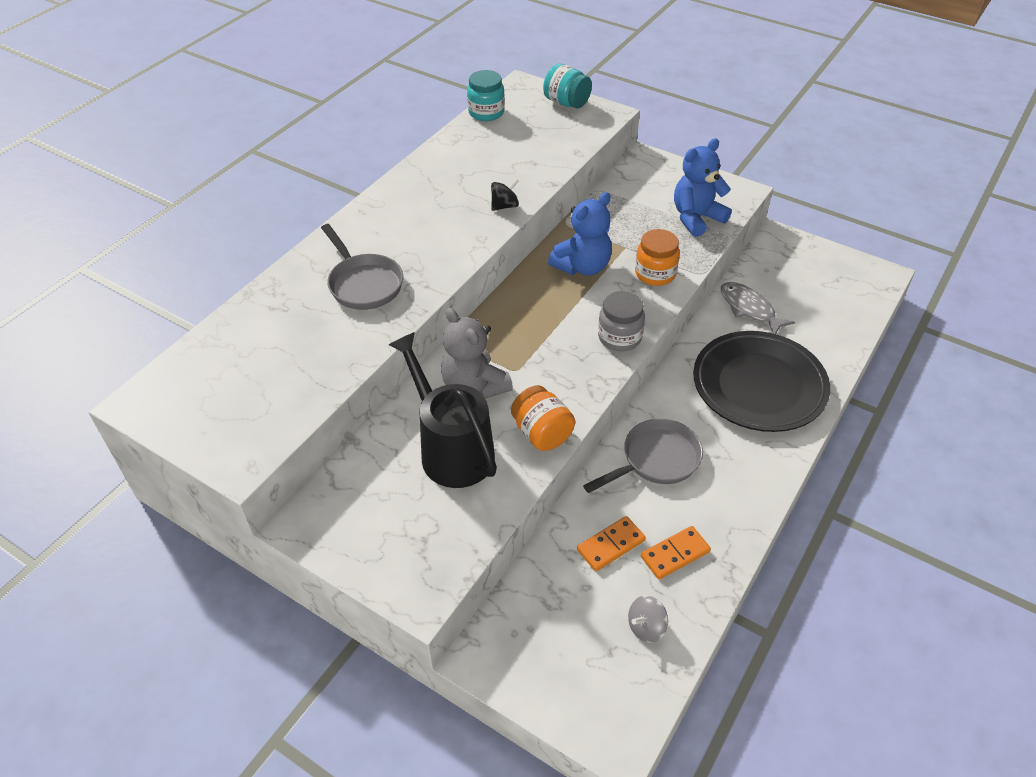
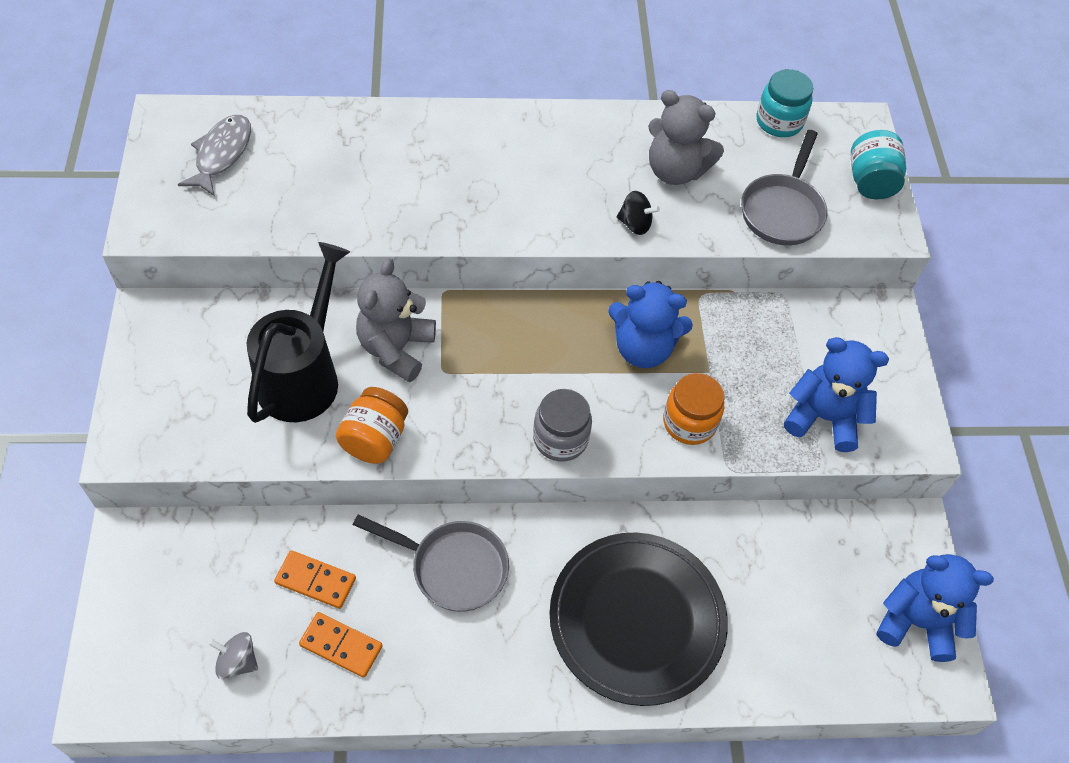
camera: 50 degrees right, 10 degrees up
grey pan [321,224,403,310] -> grey pan moved to [741,130,827,245]
grey fish [721,282,795,334] -> grey fish moved to [178,115,251,196]
none -> grey teddy bear [648,90,724,185]
none -> blue teddy bear [877,554,994,662]

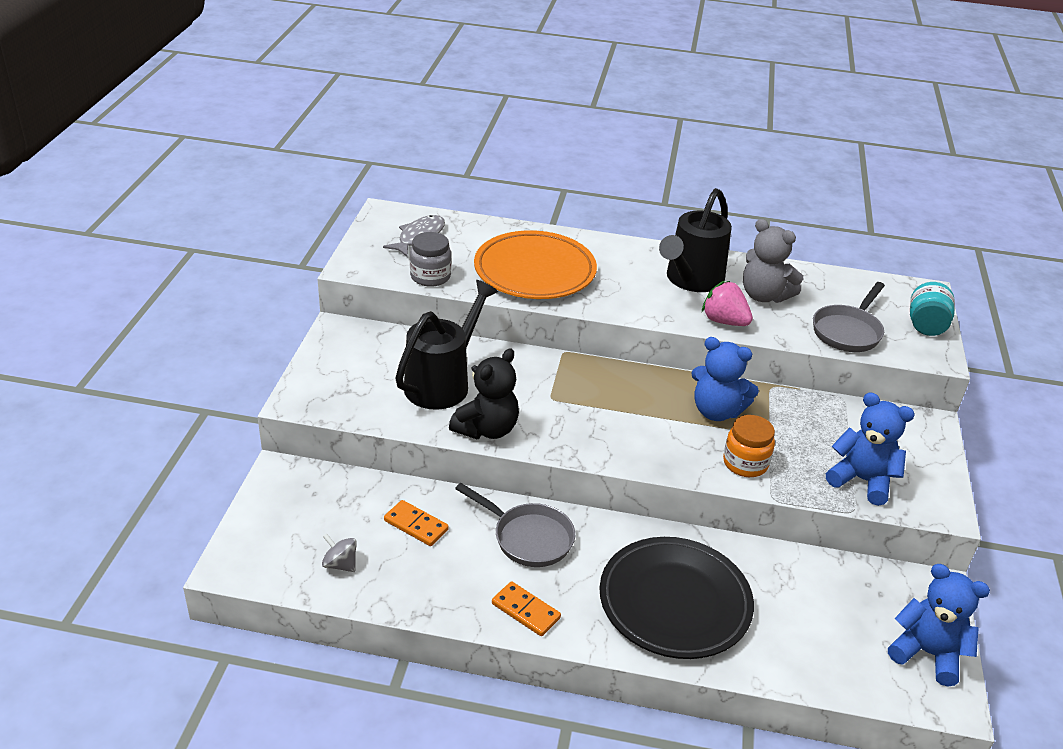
camera: 15 degrees right, 20 degrees down
orange domino [299,612,382,678] -> orange domino moved to [492,581,561,636]
orange jar [336,387,408,464] -> black teddy bear [449,348,519,439]
grey teddy bear [356,258,436,382] -> none
grey jar [533,389,592,462] -> grey jar moved to [410,232,451,287]
black spinning top [617,191,660,235] -> pink strawberry [702,281,753,326]
turquoise jar [756,69,813,137] -> none
none -> orange plate [474,230,597,299]
none -> black watering can [659,188,732,292]

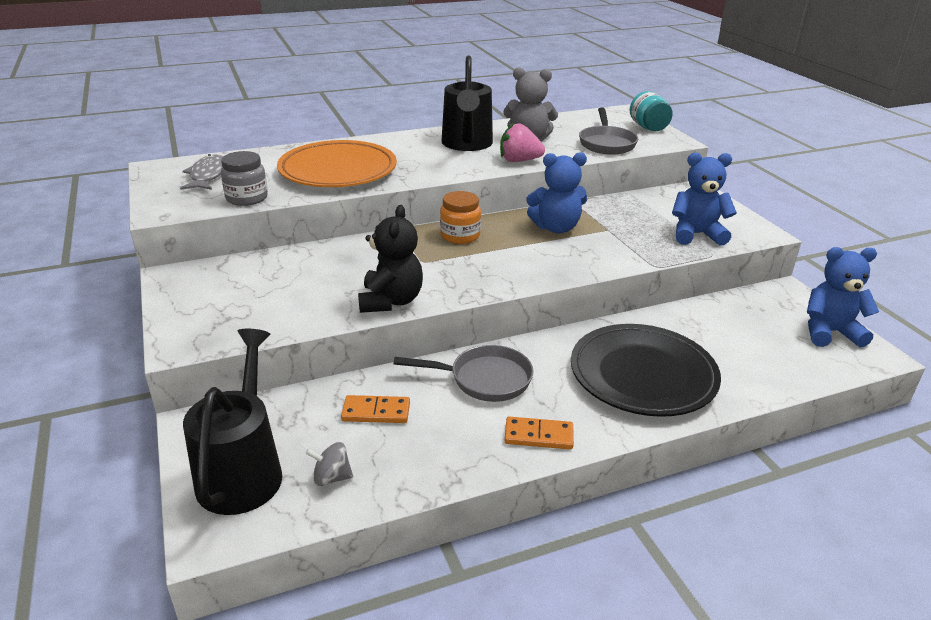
camera: 30 degrees left, 5 degrees down
black watering can [395,280,498,410] -> black watering can moved to [183,329,282,515]
orange jar [723,415,775,477] -> orange jar moved to [440,191,481,244]

